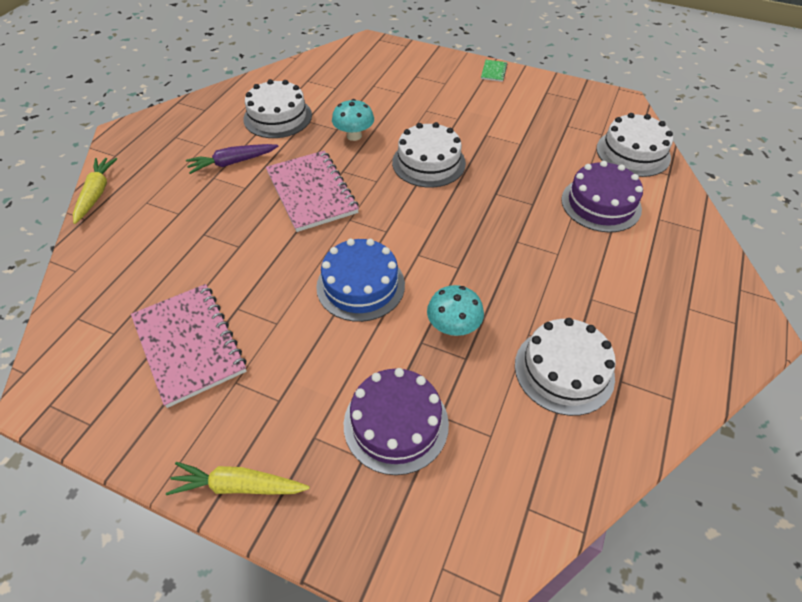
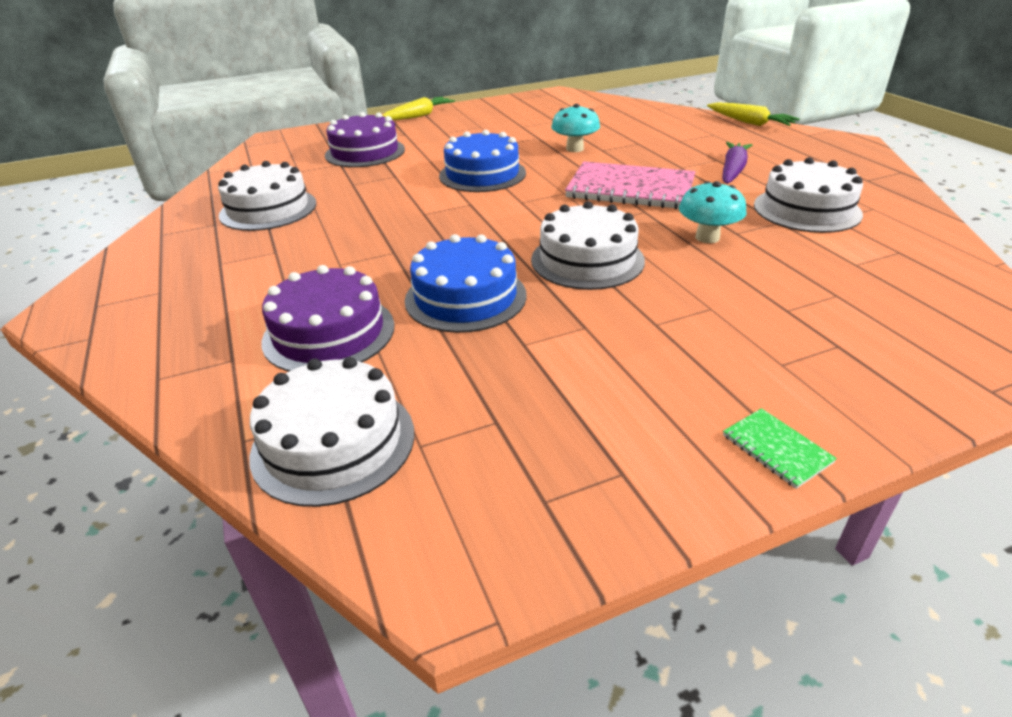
camera: 135 degrees right, 15 degrees down
pink notebook [131,284,247,408] -> none
turquoise mushroom [427,285,484,336] -> turquoise mushroom moved to [551,104,600,152]
none -> blue cake [405,234,527,333]

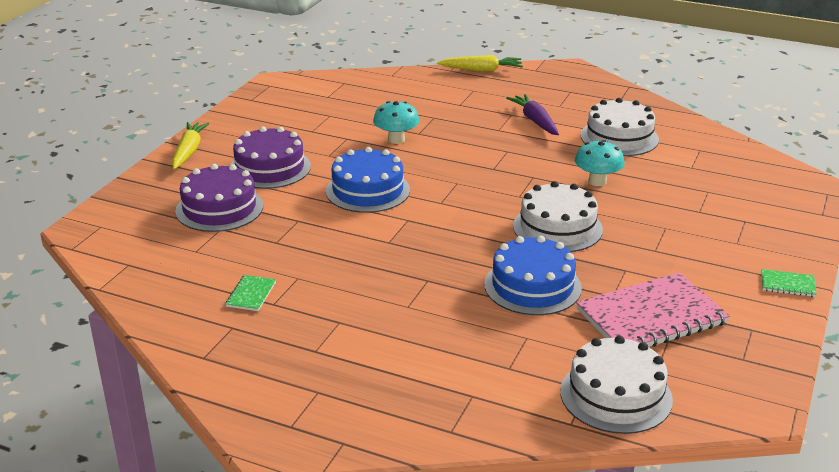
camera: 45 degrees left, 5 degrees down
white cake [218,161,316,231] -> green notebook [226,275,276,311]
purple cake [262,265,395,372] -> purple cake moved to [231,127,311,189]
pink notebook [565,161,695,209] -> pink notebook moved to [576,272,730,347]

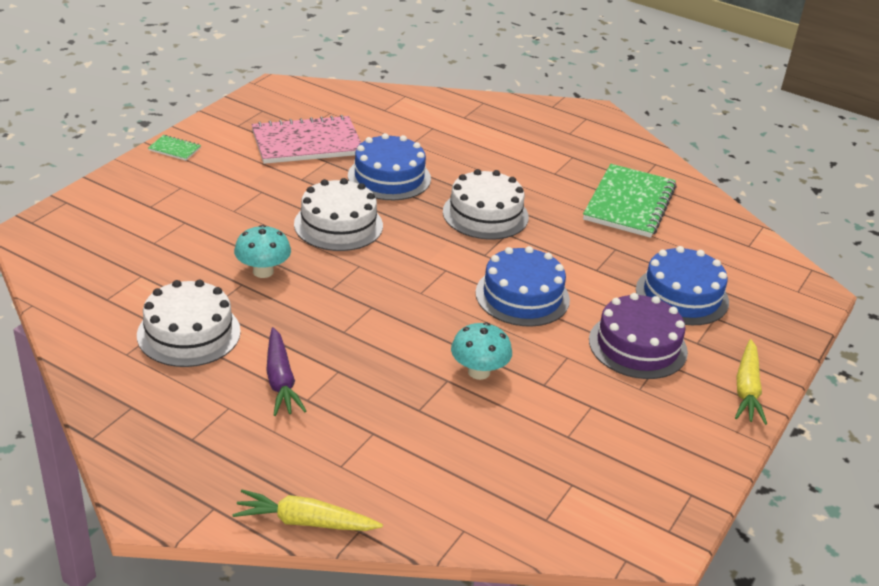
camera: 175 degrees left, 5 degrees up
purple cake [175,164,263,232] -> blue cake [636,246,729,325]
green notebook [226,275,276,311] -> green notebook [583,164,677,238], size x2.37
white cake [560,336,673,434] -> white cake moved to [443,169,529,240]

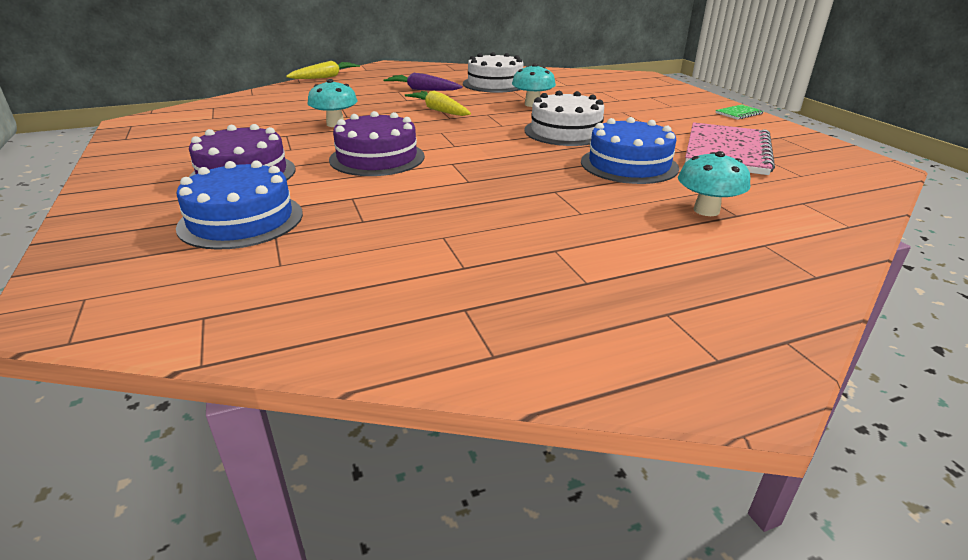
camera: 130 degrees right, 5 degrees down
white cake [443,169,529,240] -> none
blue cake [475,246,570,327] -> purple cake [329,111,425,176]
green notebook [583,164,677,238] -> none
yellow carrot [735,339,767,425] -> yellow carrot moved to [404,91,471,116]
none -> turquoise mushroom [678,151,750,216]

